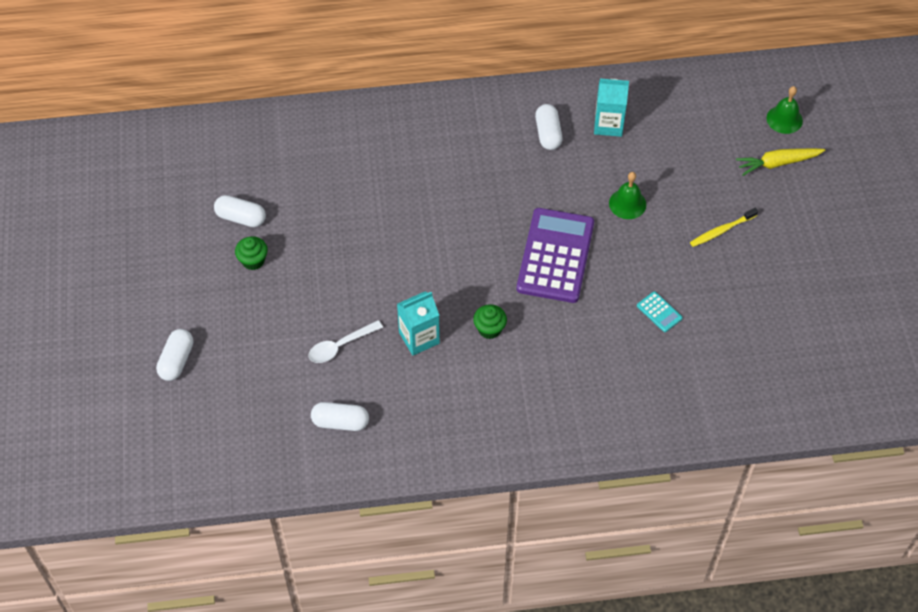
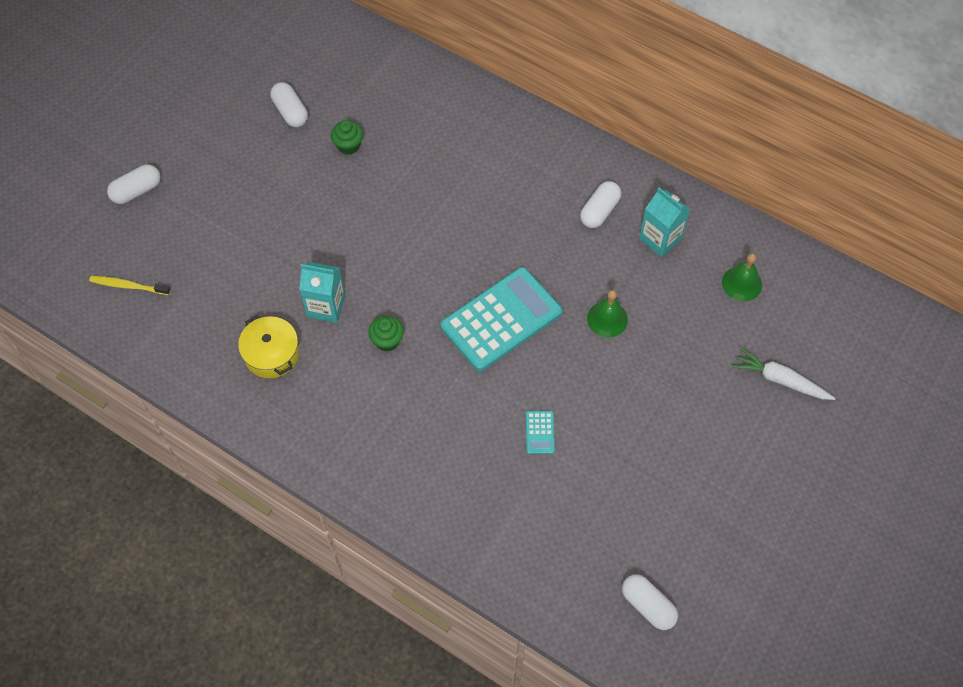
camera: 40 degrees right, 5 degrees up
green cupcake [235,236,268,270] -> green cupcake moved to [331,120,363,155]
white spoon [308,320,383,363] -> none
white capsule [311,402,369,431] -> white capsule moved to [622,574,678,630]
purple calculator [517,208,594,303] -> turquoise calculator [440,267,562,371]
yellow toothbrush [690,208,758,247] -> yellow toothbrush moved to [89,276,171,295]
yellow carrot [736,148,826,176] -> white carrot [733,348,835,400]
green bell [767,86,803,134] -> green bell moved to [722,253,762,301]
none -> yellow pot [238,315,299,378]

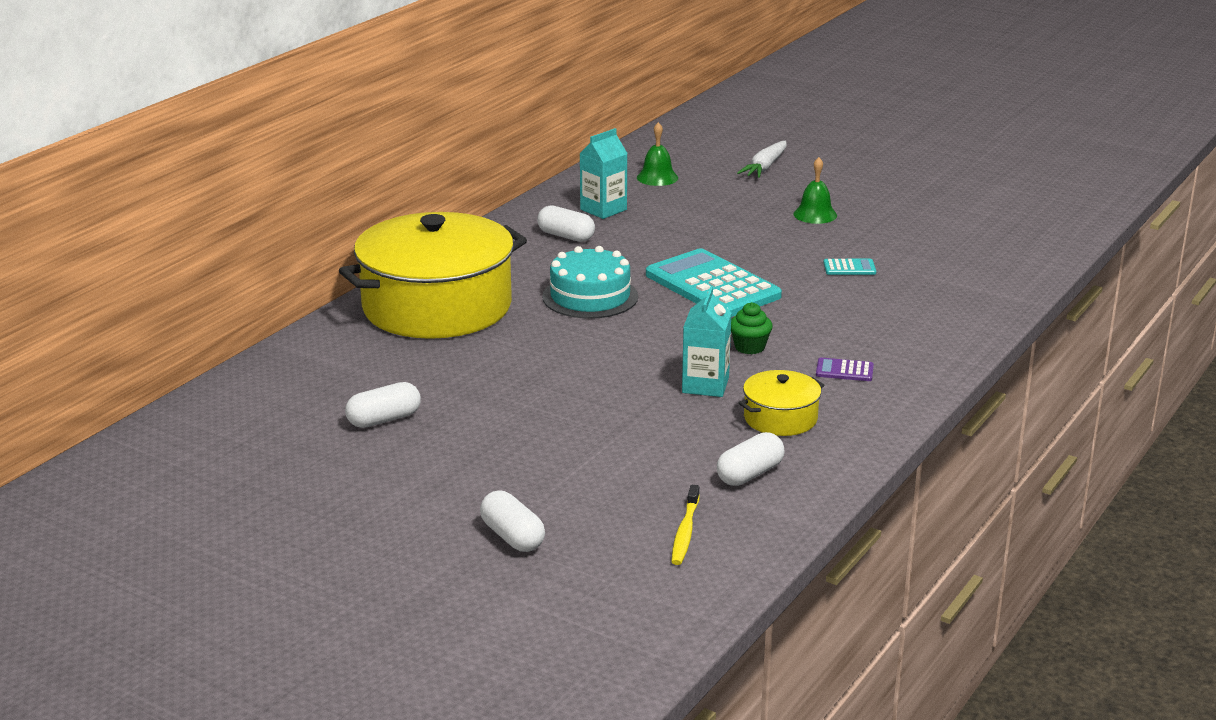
camera: 90 degrees left, 35 degrees down
green cupcake [331,120,363,155] -> none
green bell [587,290,628,337] -> green bell moved to [793,157,837,224]
white capsule [622,574,678,630] -> white capsule moved to [717,432,785,486]
none -> yellow pot [339,212,527,339]
none -> turquoise cake [542,246,638,319]
none -> purple calculator [816,357,874,381]

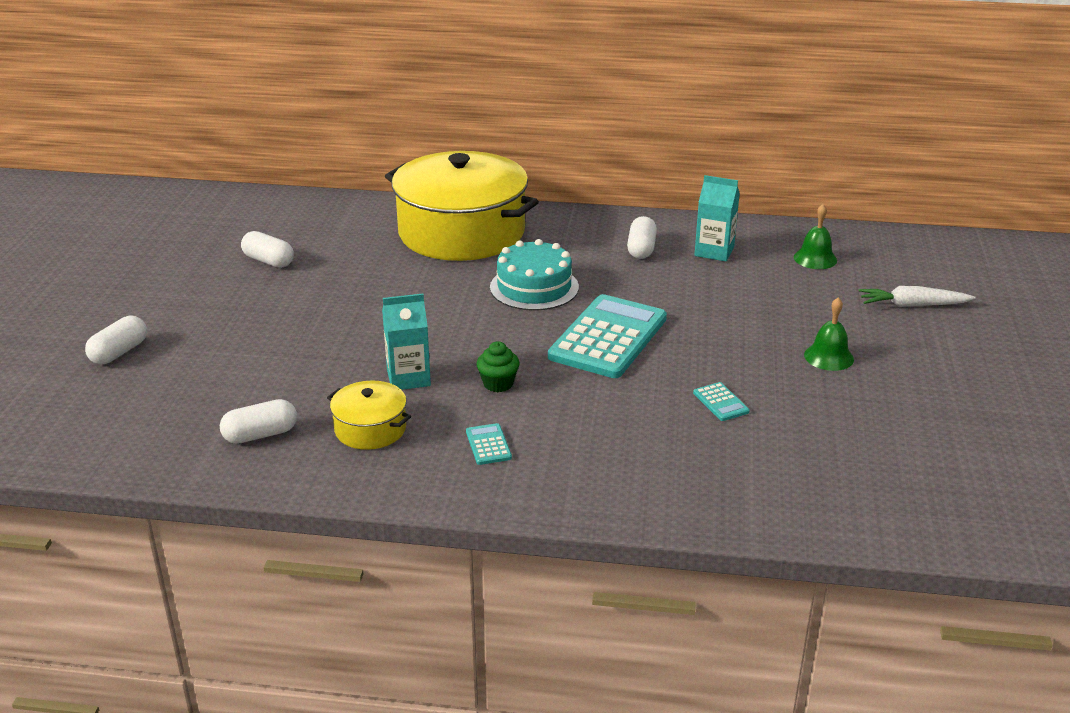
camera: 65 degrees right, 5 degrees up
yellow toothbrush [671,485,700,565] -> none
white capsule [717,432,785,486] -> white capsule turned 45 degrees counterclockwise [220,399,297,444]
purple calculator [816,357,874,381] -> turquoise calculator [466,423,512,465]

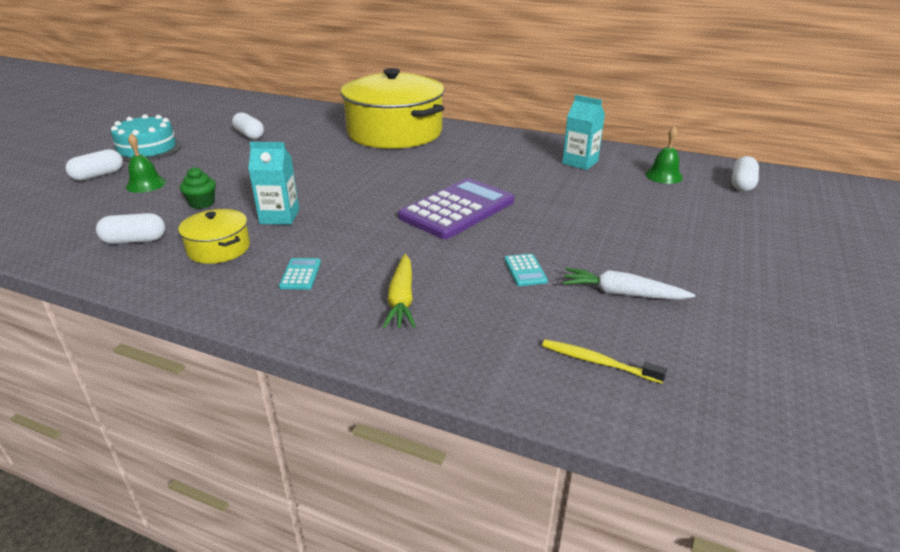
camera: 15 degrees right, 0 degrees up
green cupcake [476,341,520,392] -> green cupcake moved to [180,167,216,209]
turquoise cake [490,239,579,311] -> turquoise cake moved to [111,114,183,162]
turquoise calculator [548,294,667,378] -> purple calculator [398,178,514,239]
white capsule [627,216,657,259] -> white capsule moved to [732,156,759,192]
green bell [804,297,854,371] -> green bell moved to [126,134,166,193]
white carrot [859,286,975,307] -> white carrot moved to [563,268,695,300]
none -> yellow carrot [382,254,416,329]
none -> yellow toothbrush [542,339,667,383]

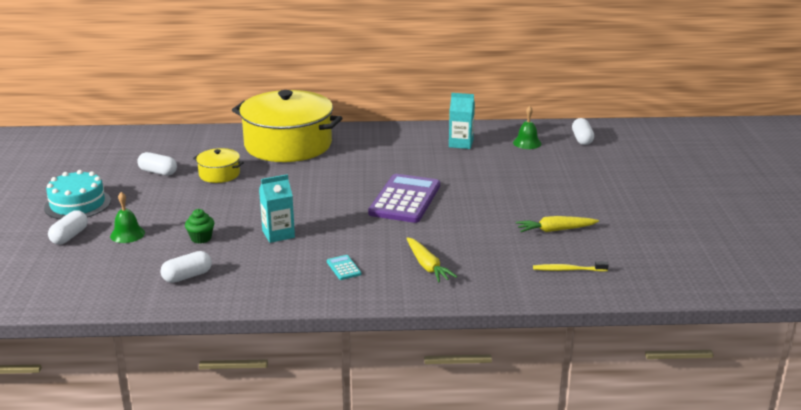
camera: 25 degrees left, 5 degrees down
yellow pot [178,209,250,264] -> yellow pot moved to [193,148,244,183]
turquoise calculator [504,254,548,286] -> none
white carrot [563,268,695,300] -> yellow carrot [516,216,599,232]

